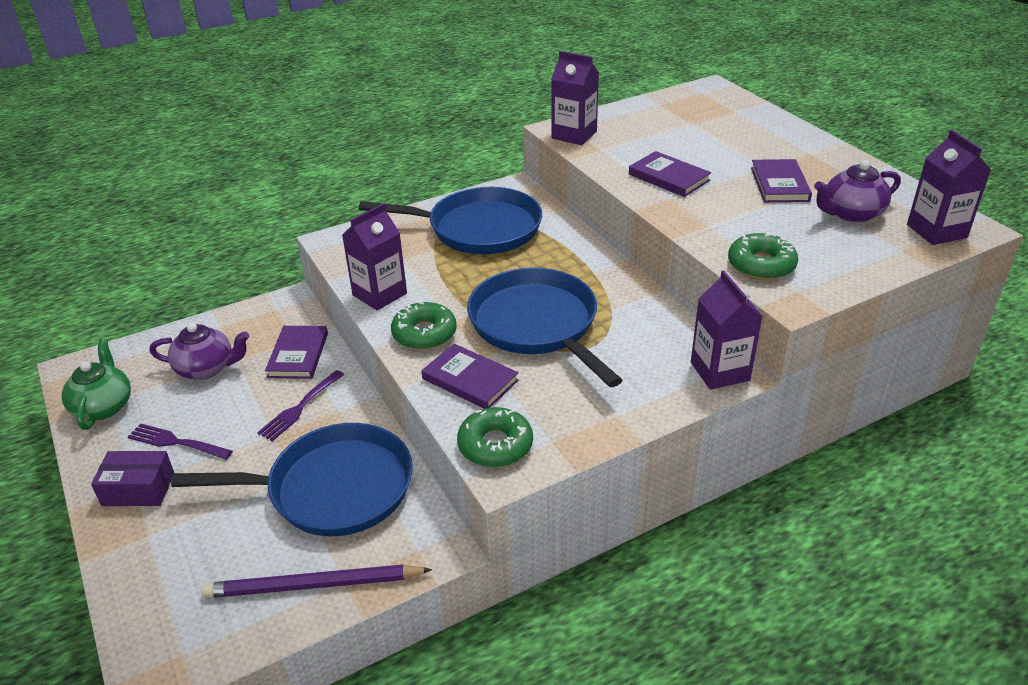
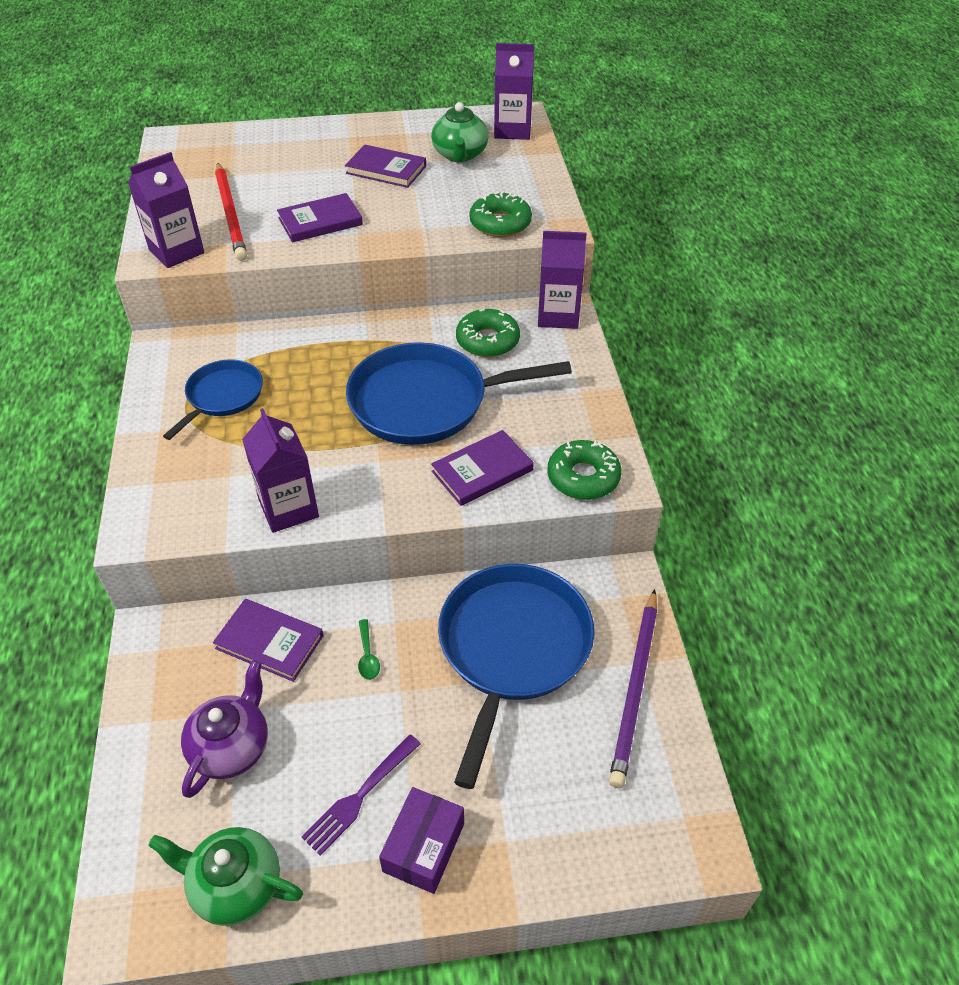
camera: 70 degrees left, 10 degrees up
purple fork [257,370,344,441] -> green spoon [358,619,380,680]
blue pan [359,187,542,254] -> blue pan [163,359,263,440], size x0.56
green donut [391,302,457,350] -> green donut moved to [456,309,520,357]
purple teapot [814,160,901,223] -> green teapot [431,102,488,163]
none -> red pencil [215,163,247,261]

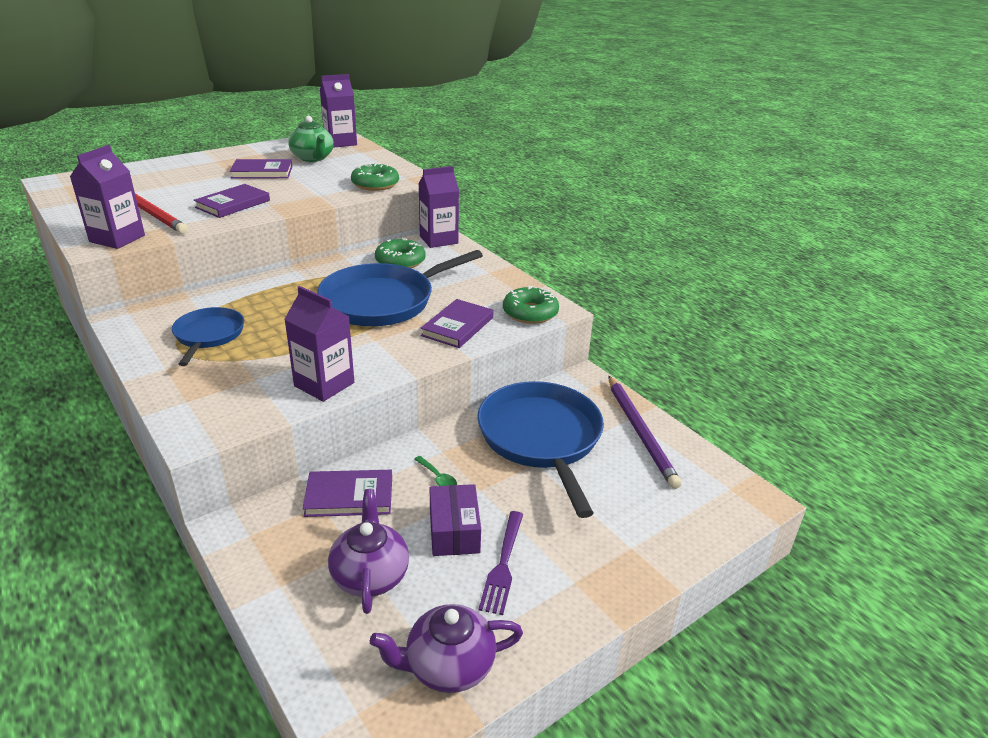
camera: 30 degrees left, 15 degrees down
green teapot [148,827,303,926] -> purple teapot [370,604,523,693]
purple box [379,787,464,894] -> purple box moved to [430,484,481,556]

